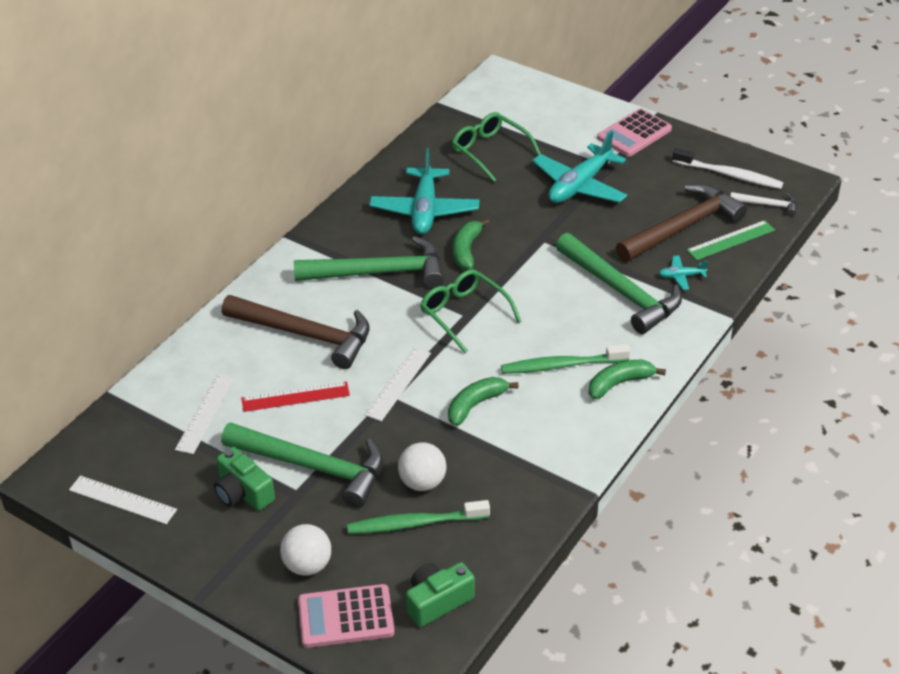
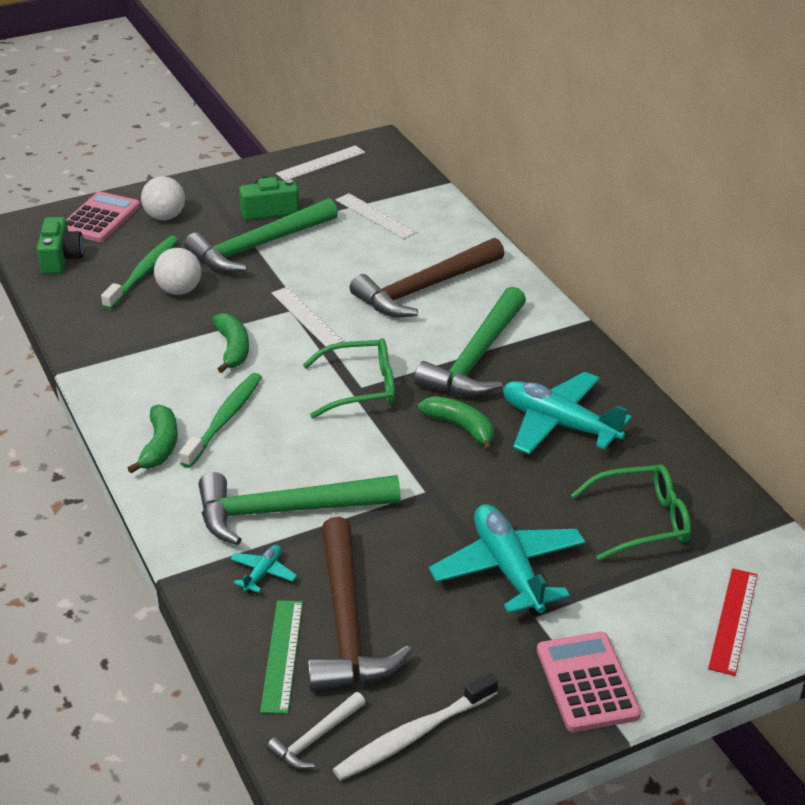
camera: 120 degrees right, 5 degrees down
red ruler [241,382,350,412] -> red ruler moved to [708,568,758,676]

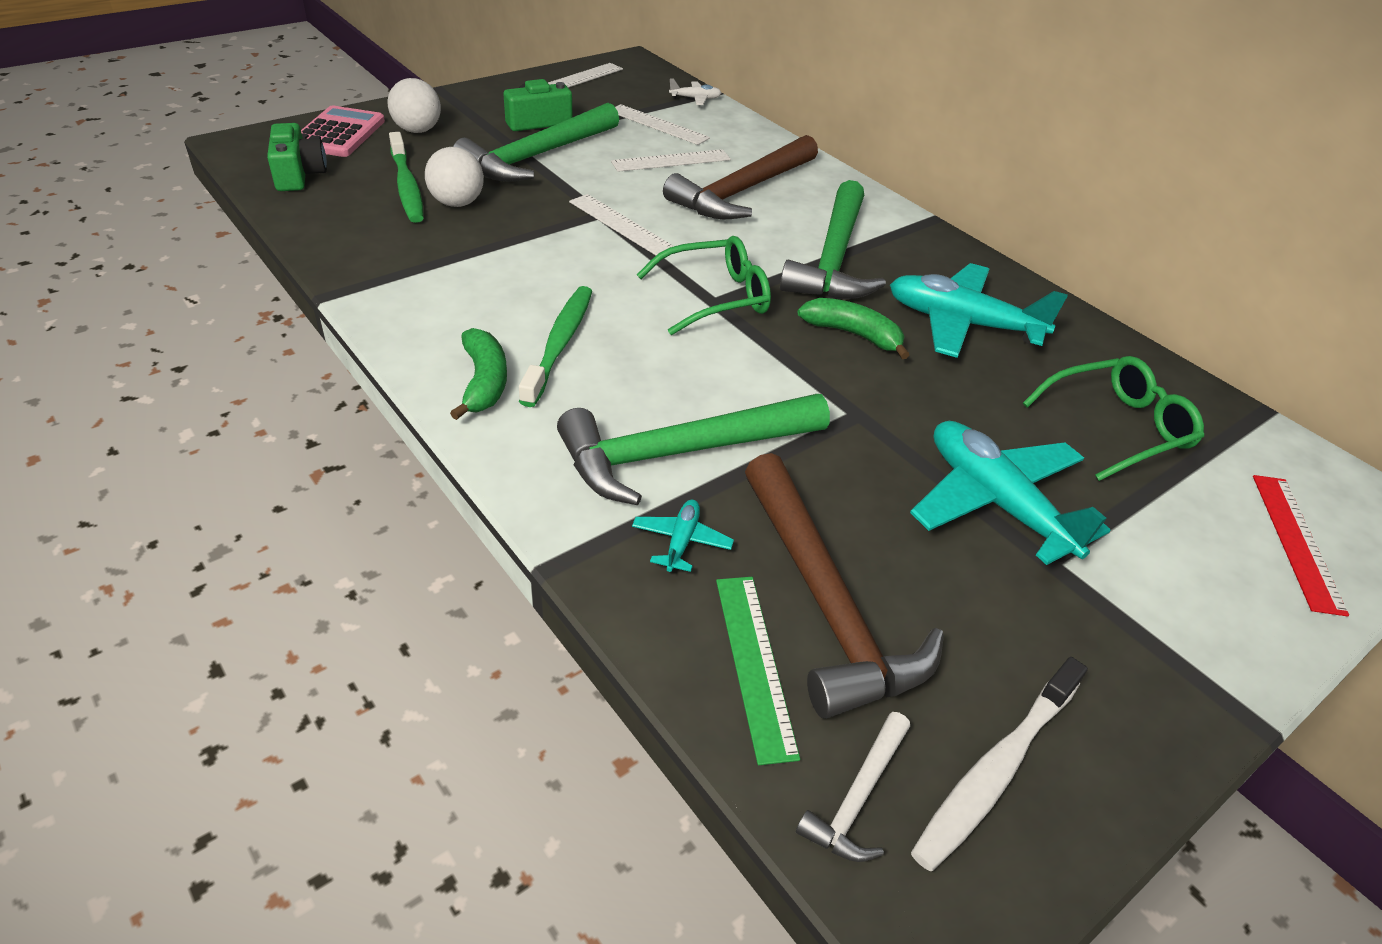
camera: 15 degrees left, 5 degrees up
green toothbrush [101,236,179,310] -> green toothbrush turned 150 degrees clockwise [389,132,424,223]
green banana [212,313,249,373] -> none
pink calculator [537,632,641,732] -> none
none -> white ruler [611,149,731,172]
none -> white plane [669,79,721,105]

